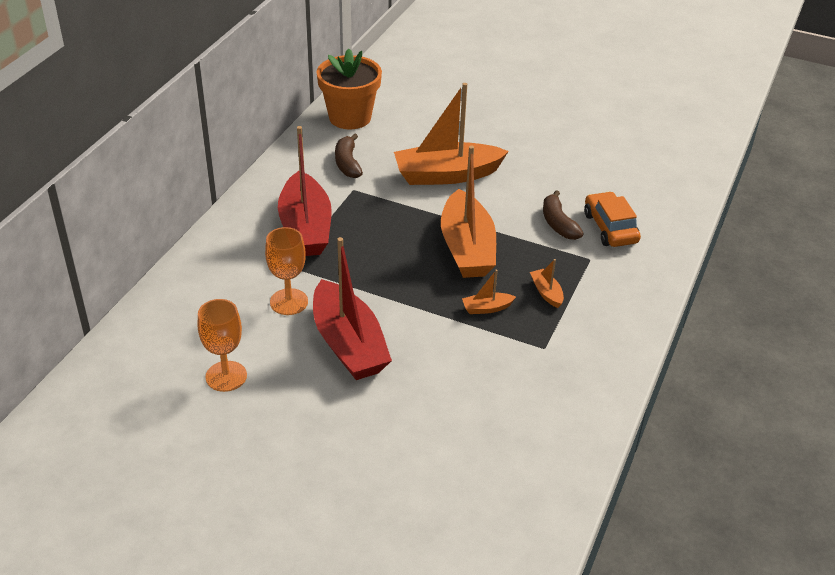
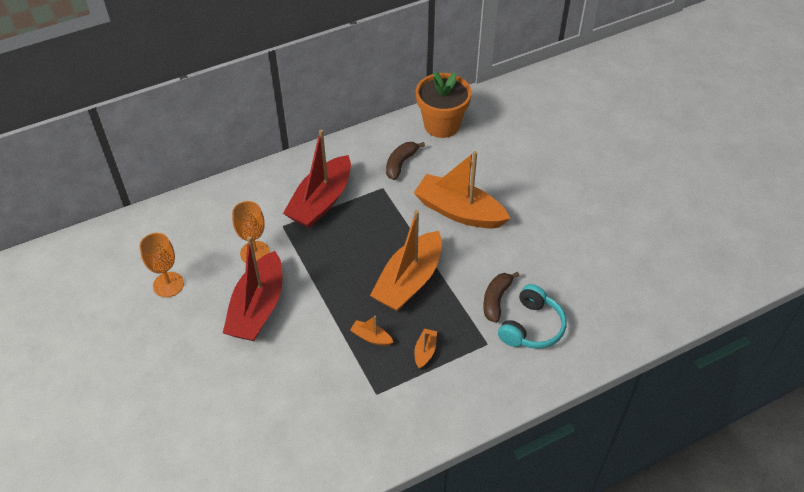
camera: 40 degrees right, 10 degrees up
orange car [584,191,641,247] -> turquoise headphones [498,284,566,349]

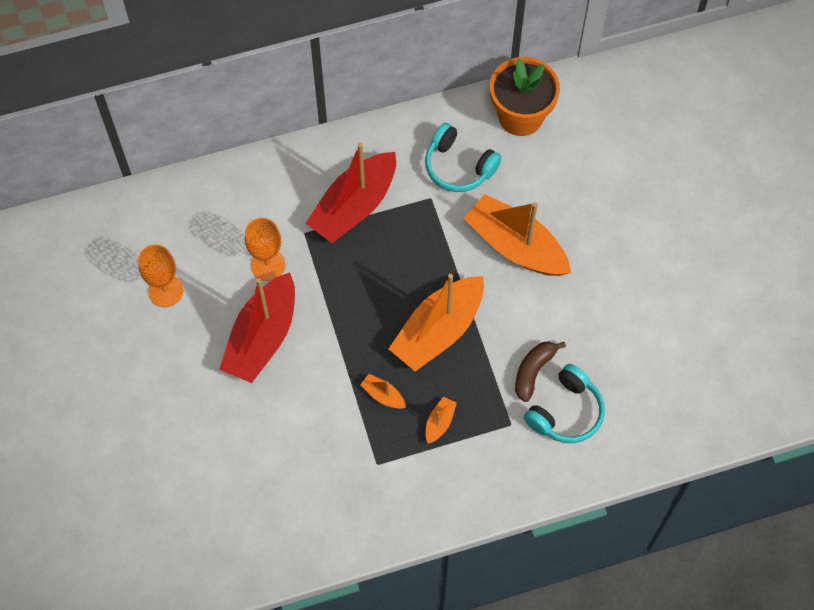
camera: 10 degrees right, 15 degrees up
brown banana [386,142,425,180] -> turquoise headphones [425,123,502,192]

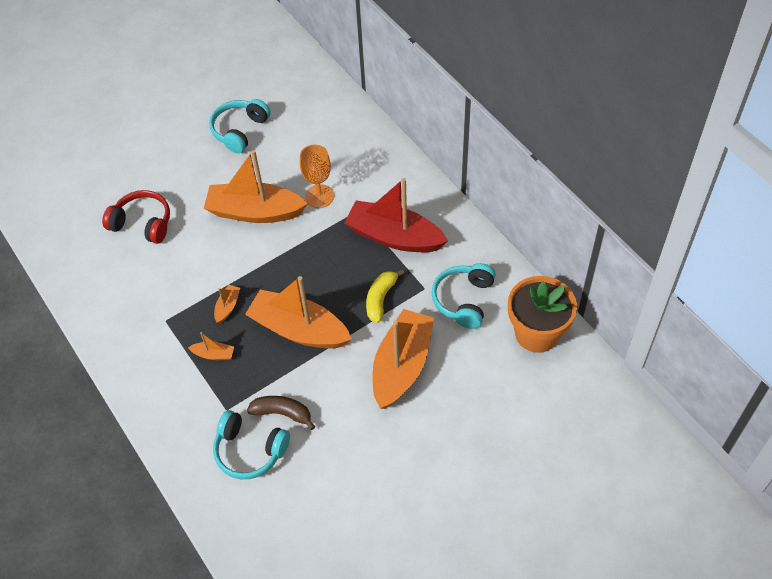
camera: 75 degrees right, 10 degrees down
orange goblet [138,244,183,307] -> none
red boat [219,272,295,383] -> orange boat [204,150,308,223]
none -> red headphones [102,190,170,244]
none -> turquoise headphones [209,99,271,153]
none -> yellow banana [366,269,404,323]

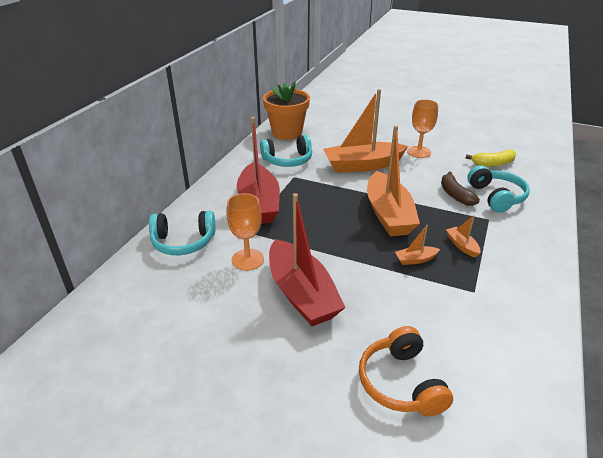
camera: 125 degrees left, 20 degrees down
red headphones [102,190,170,244] -> orange headphones [359,326,453,416]
orange boat [204,150,308,223] -> red boat [269,193,346,326]
turquoise headphones [209,99,271,153] -> turquoise headphones moved to [149,211,216,255]
yellow banana [366,269,404,323] -> yellow banana moved to [465,149,516,167]
none -> orange goblet [407,99,438,158]

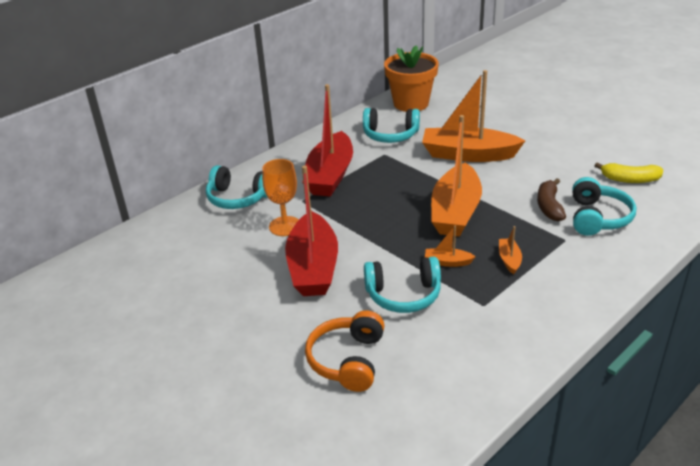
camera: 25 degrees right, 0 degrees up
orange goblet [407,99,438,158] -> none
none -> turquoise headphones [364,257,441,313]

